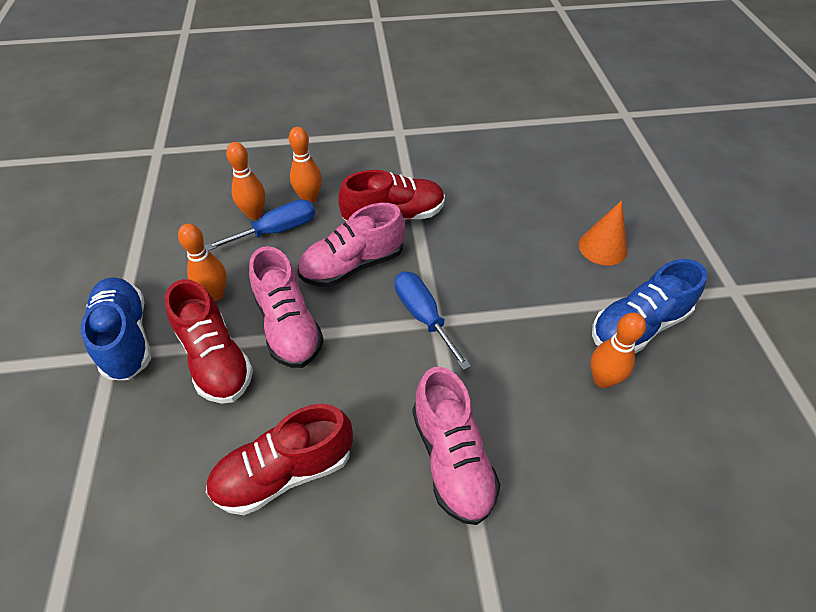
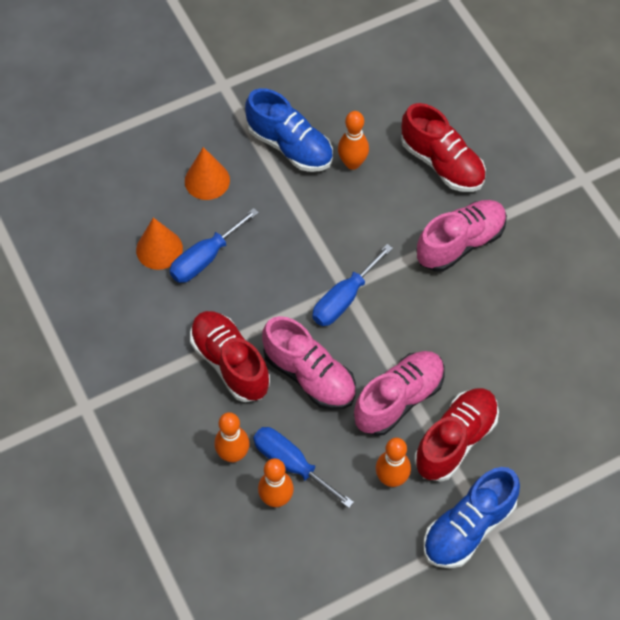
camera: 110 degrees left, 10 degrees up
red shoe [206,404,353,515] -> red shoe moved to [401,103,486,192]
none -> orange cone [136,217,183,270]
none -> blue screwdriver [170,208,259,283]

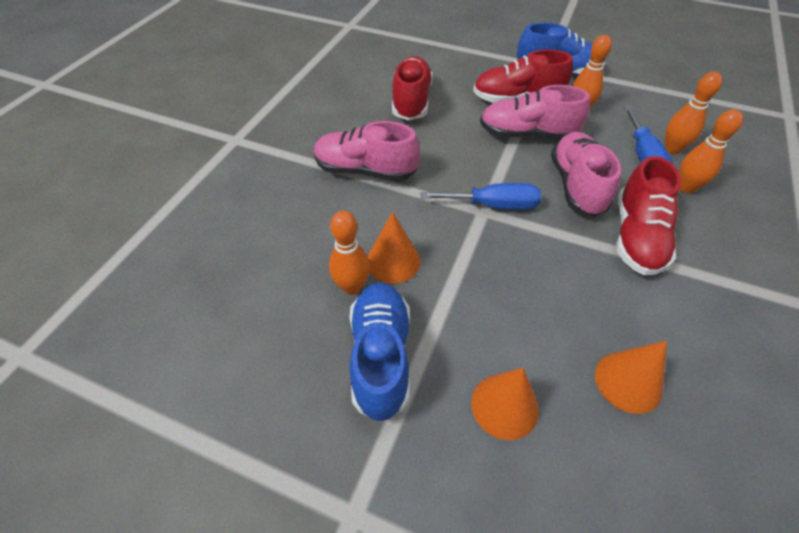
camera: 130 degrees left, 10 degrees down
blue screwdriver [170,208,259,283] -> none
red shoe [401,103,486,192] -> red shoe moved to [392,56,433,121]
none -> orange cone [367,212,420,284]

